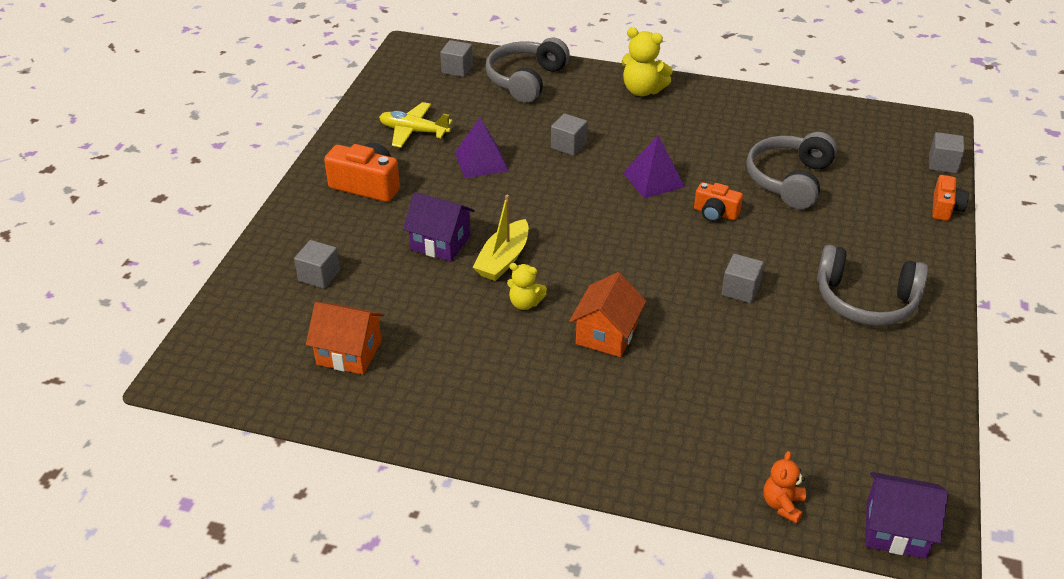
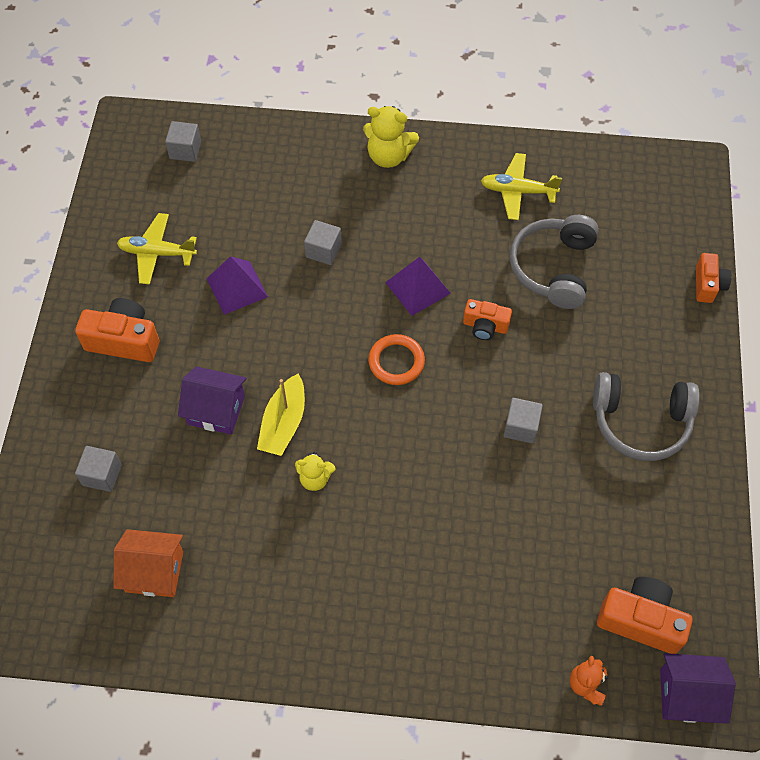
camera: 10 degrees left, 20 degrees up
grey headphones [485,37,570,103] -> none
orange house [569,272,646,357] -> none
grey cube [929,132,965,173] -> none
none -> orange ring [368,334,425,385]
none -> yellow plane [481,153,562,220]
none -> orange camera [597,577,692,654]

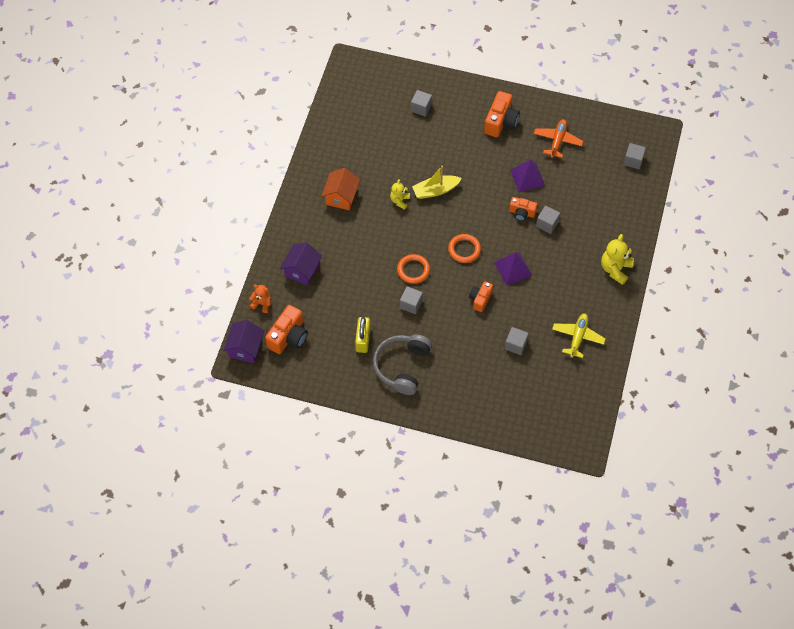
camera: 100 degrees right, 0 degrees up
orange house [114,529,183,597] -> orange house moved to [321,168,360,210]
yellow plane [117,213,197,285] -> orange plane [534,119,583,158]
purple house [178,366,247,435] -> purple house moved to [280,242,322,286]
yellow boat [257,374,305,456] -> yellow boat turned 45 degrees counterclockwise [412,166,462,199]
grey headphones [510,215,599,309] -> grey cube [505,327,529,355]
orange camera [696,253,731,303] -> orange camera moved to [509,197,537,221]
none -> yellow padlock [355,317,370,353]
none -> orange ring [397,254,430,284]

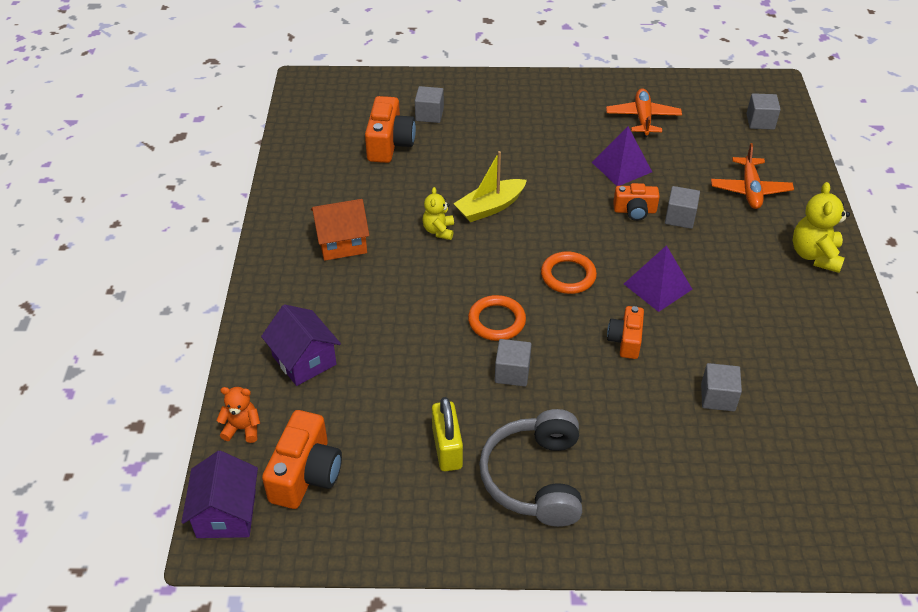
camera: 15 degrees left, 15 degrees down
purple house [280,242,322,286] -> purple house turned 45 degrees counterclockwise [261,304,341,386]
orange house [321,168,360,210] -> orange house turned 75 degrees clockwise [311,199,369,261]
orange camera [484,91,520,137] -> orange camera moved to [365,96,416,163]
yellow plane [552,313,605,358] -> none
none -> orange plane [711,143,794,209]

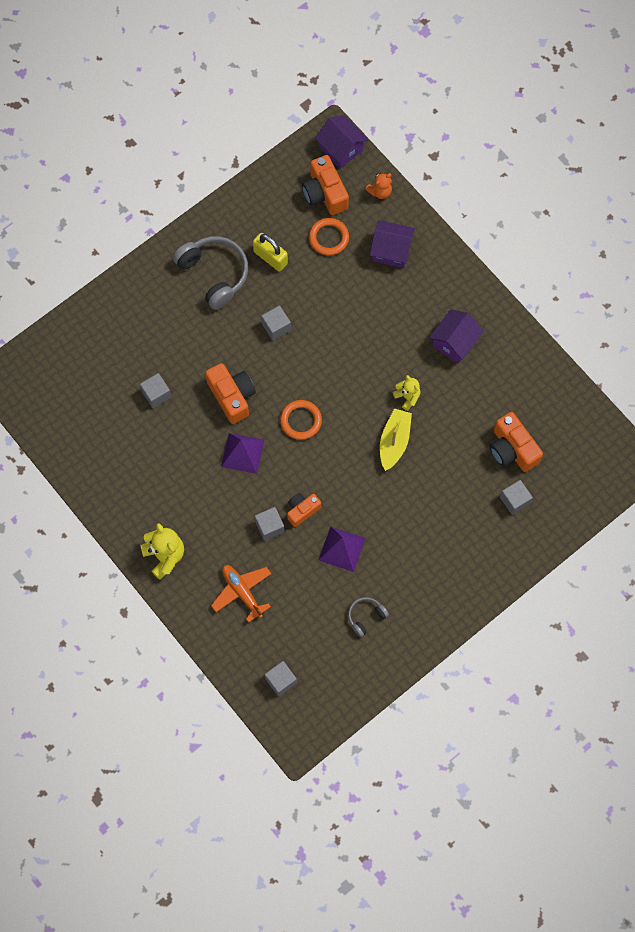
camera: 140 degrees right, 25 degrees up
orange house [311,199,369,261] -> purple house [429,309,484,364]
orange ring [468,295,526,341] -> orange ring moved to [309,218,349,256]
orange plane [606,88,682,137] -> grey headphones [348,597,389,637]
orange camera [607,306,644,359] -> orange camera [205,363,256,424], size x1.60

